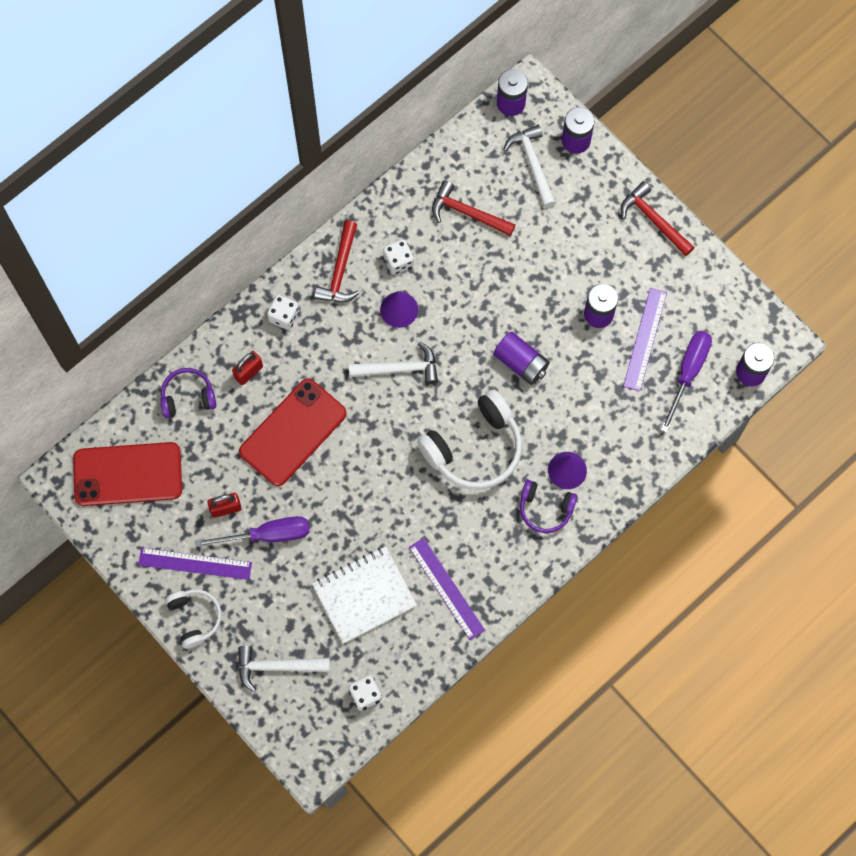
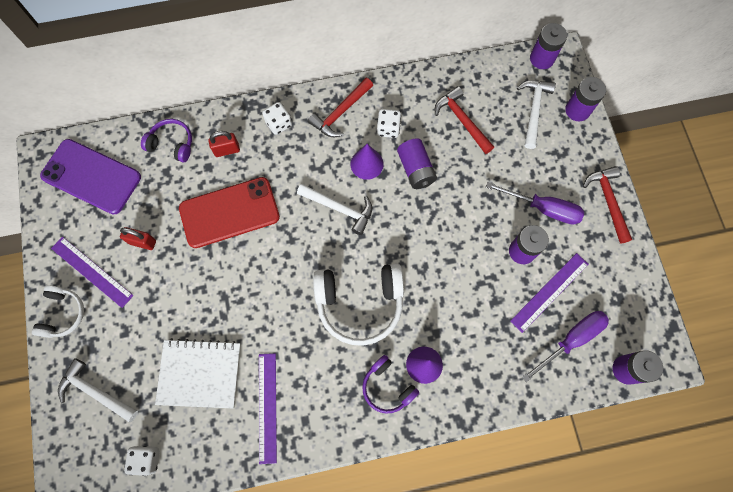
camera: 30 degrees right, 0 degrees up
red phone [73,442,182,506] -> purple phone [40,139,141,215]
purple screwdriver [195,516,310,547] -> purple screwdriver moved to [486,182,584,224]
purple battery [493,332,550,385] -> purple battery moved to [397,138,437,189]

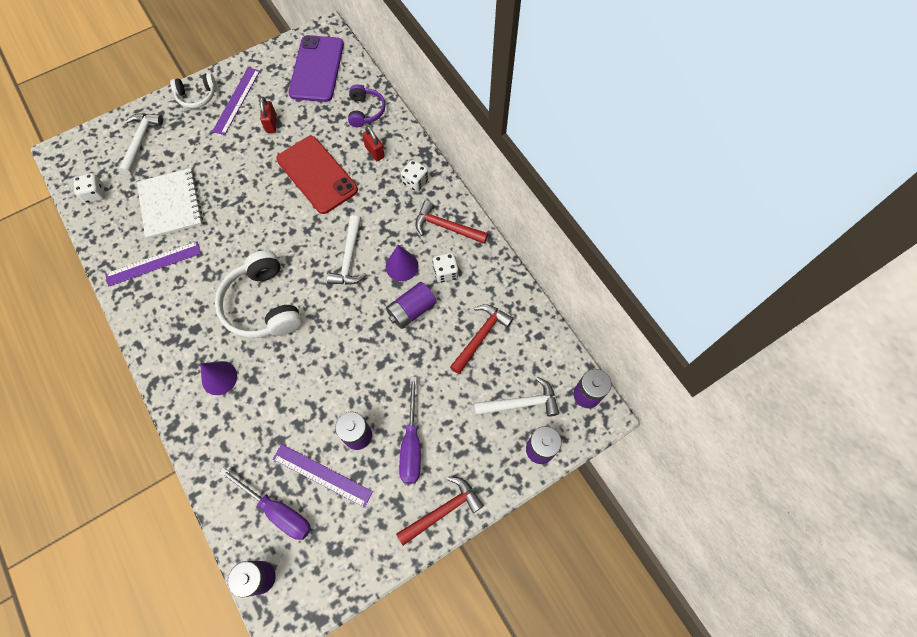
camera: 70 degrees right, 5 degrees down
purple headphones [362,355,419,414] -> none

